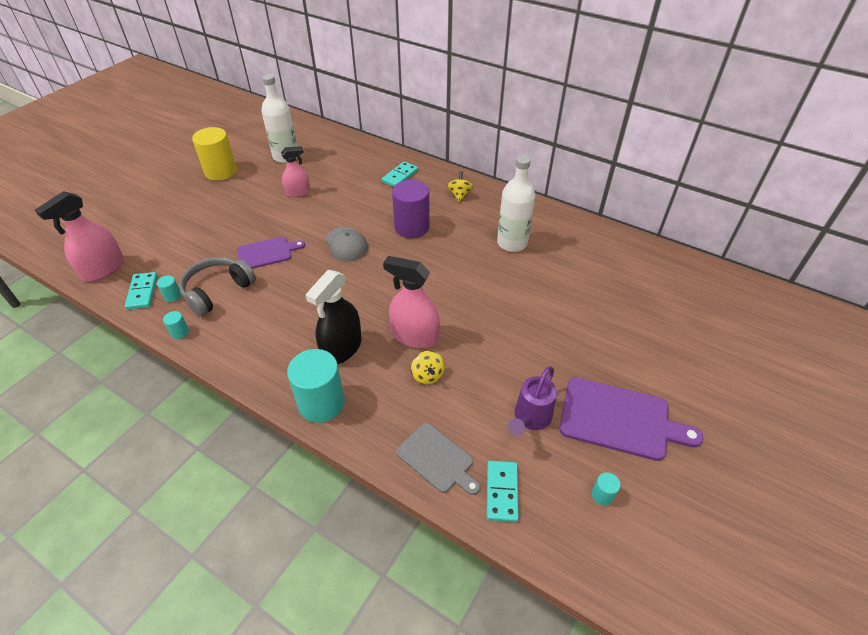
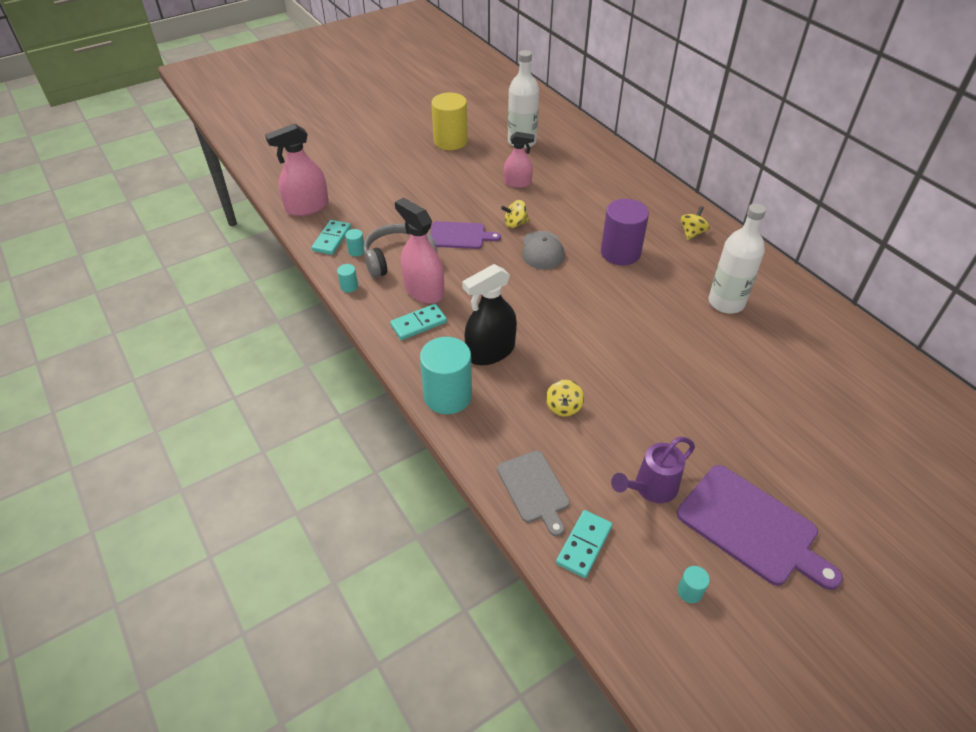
camera: 25 degrees right, 0 degrees up
turquoise domino [382,161,418,187] -> turquoise domino moved to [390,304,447,340]
pink spray bottle [383,256,440,348] -> pink spray bottle moved to [395,197,444,304]
none -> yellow spinning top [501,200,530,228]

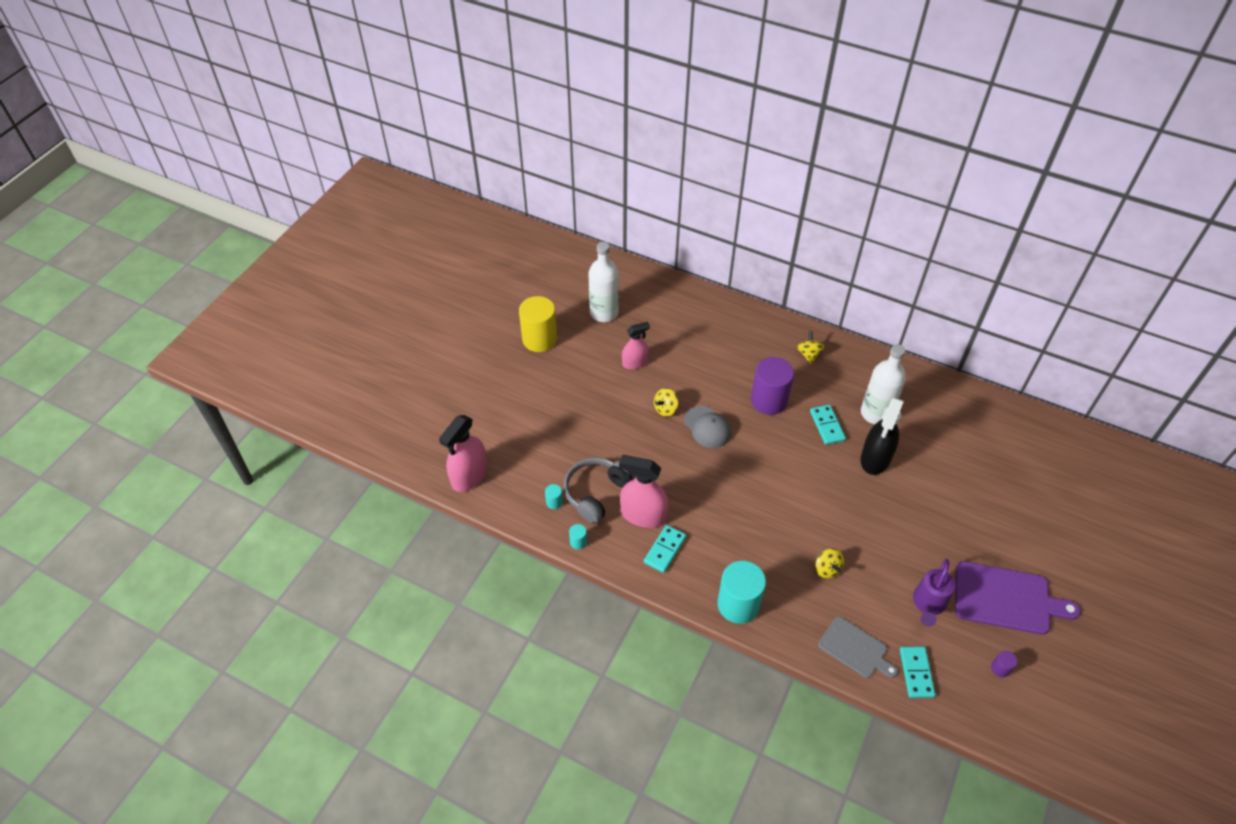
camera: 30 degrees left, 5 degrees up
turquoise domino [311,220,351,255] -> turquoise domino moved to [810,405,846,445]
purple cutting board [430,221,501,249] -> none
black spray bottle [462,264,517,365] -> black spray bottle moved to [860,397,904,475]
turquoise cylinder [678,566,710,603] -> purple cylinder [991,651,1017,677]

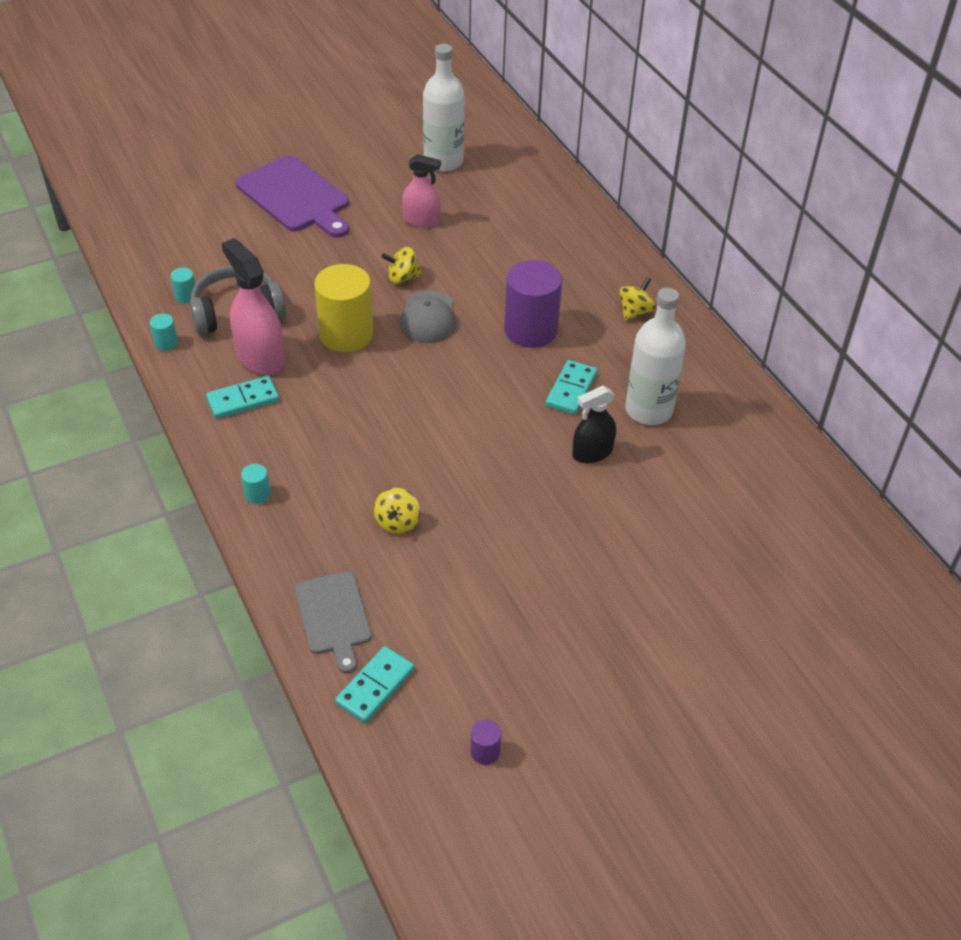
camera: 35 degrees right, 5 degrees down
pink spray bottle [439,415,487,492] -> none
yellow cylinder [519,296,557,352] -> yellow cylinder moved to [314,264,373,352]
turquoise cylinder [717,561,766,624] -> turquoise cylinder [241,464,270,504], size x0.42
black spray bottle [860,397,904,475] -> black spray bottle [572,386,616,463], size x0.64
purple watering can [913,559,955,627] -> none
purple cutting board [955,561,1081,635] -> purple cutting board moved to [236,155,349,238]

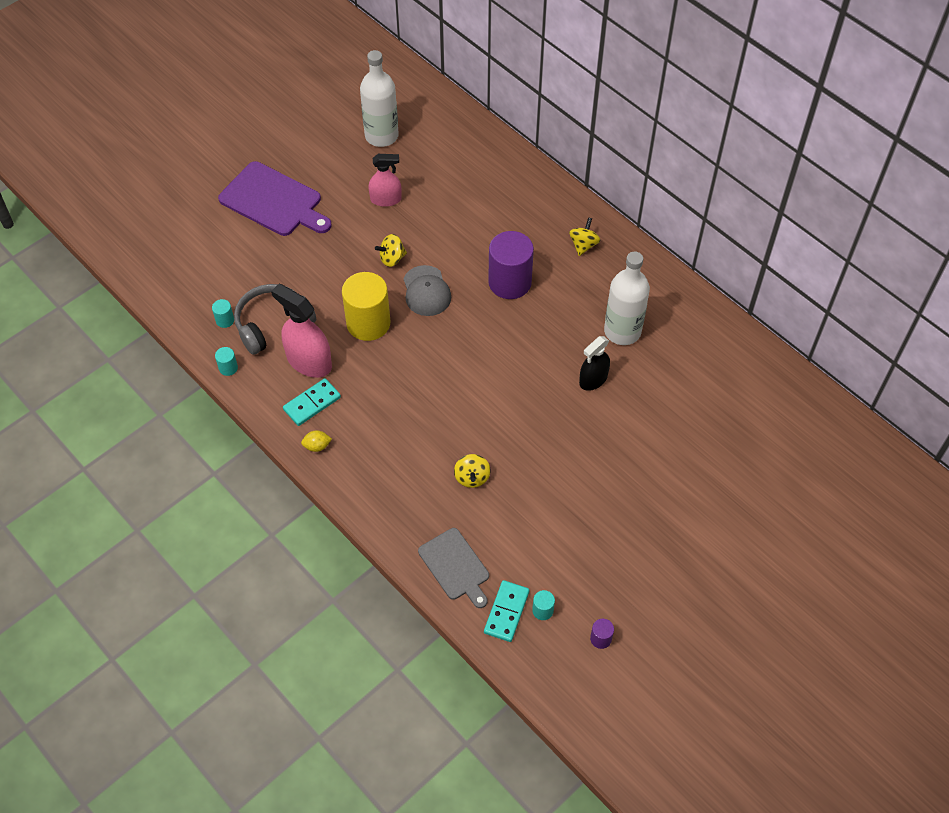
camera: 15 degrees left, 10 degrees up
turquoise cylinder [241,464,270,504] -> turquoise cylinder moved to [532,590,555,620]
turquoise domino [545,360,597,415] -> none
none -> yellow lemon [301,430,332,452]

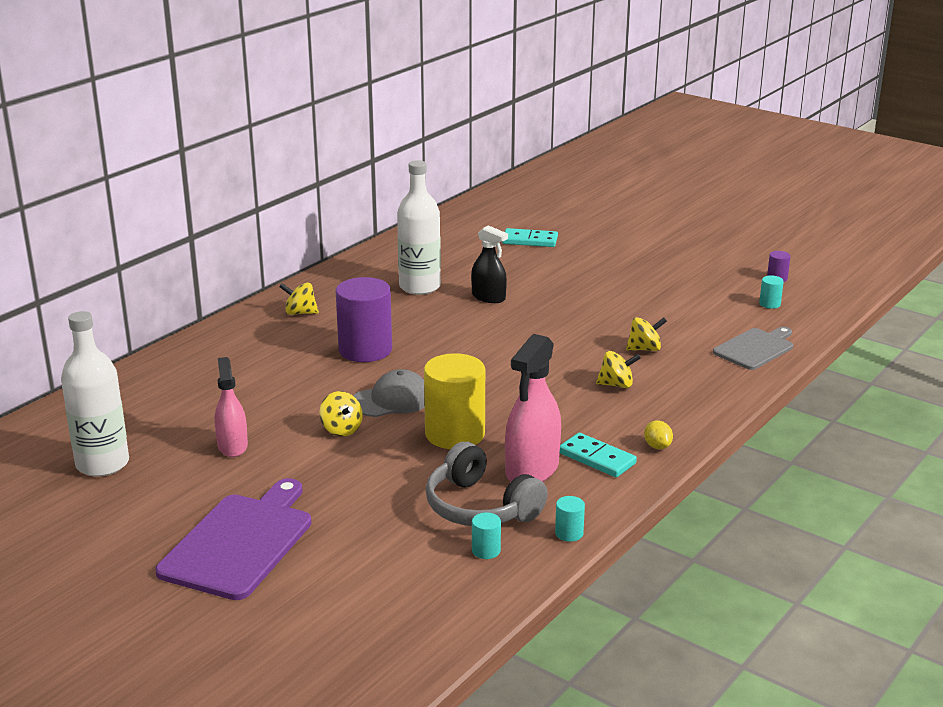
camera: 100 degrees left, 30 degrees down
turquoise domino [484,580,529,642] -> turquoise domino moved to [502,228,558,247]
none -> yellow spinning top [596,351,641,388]

